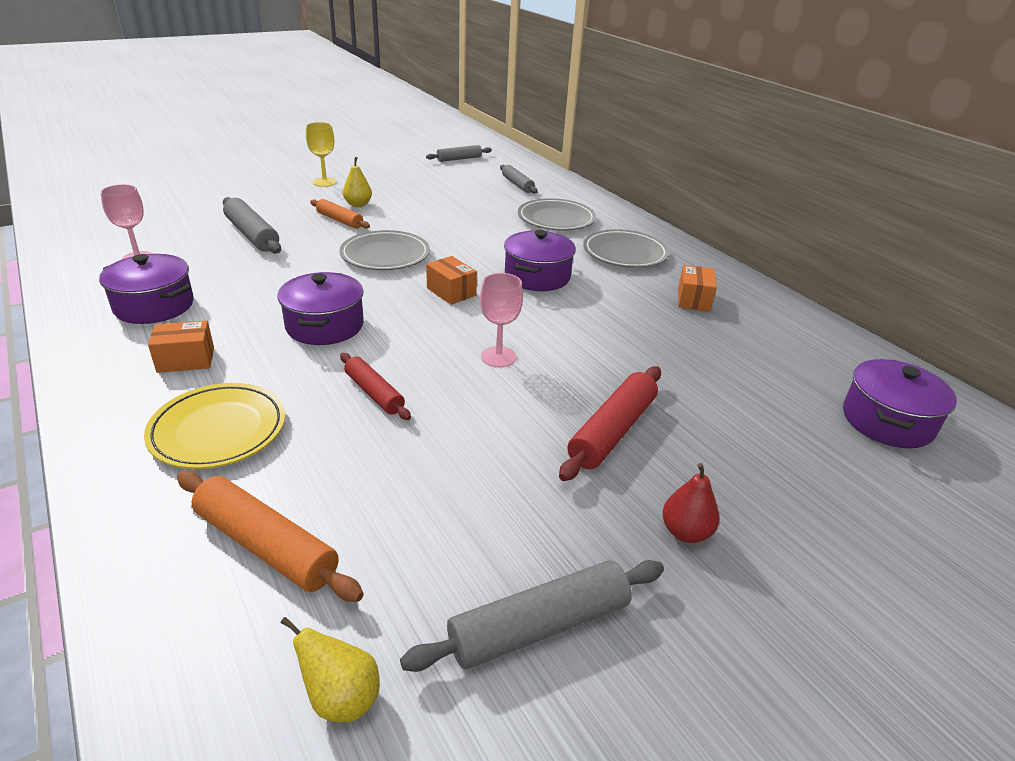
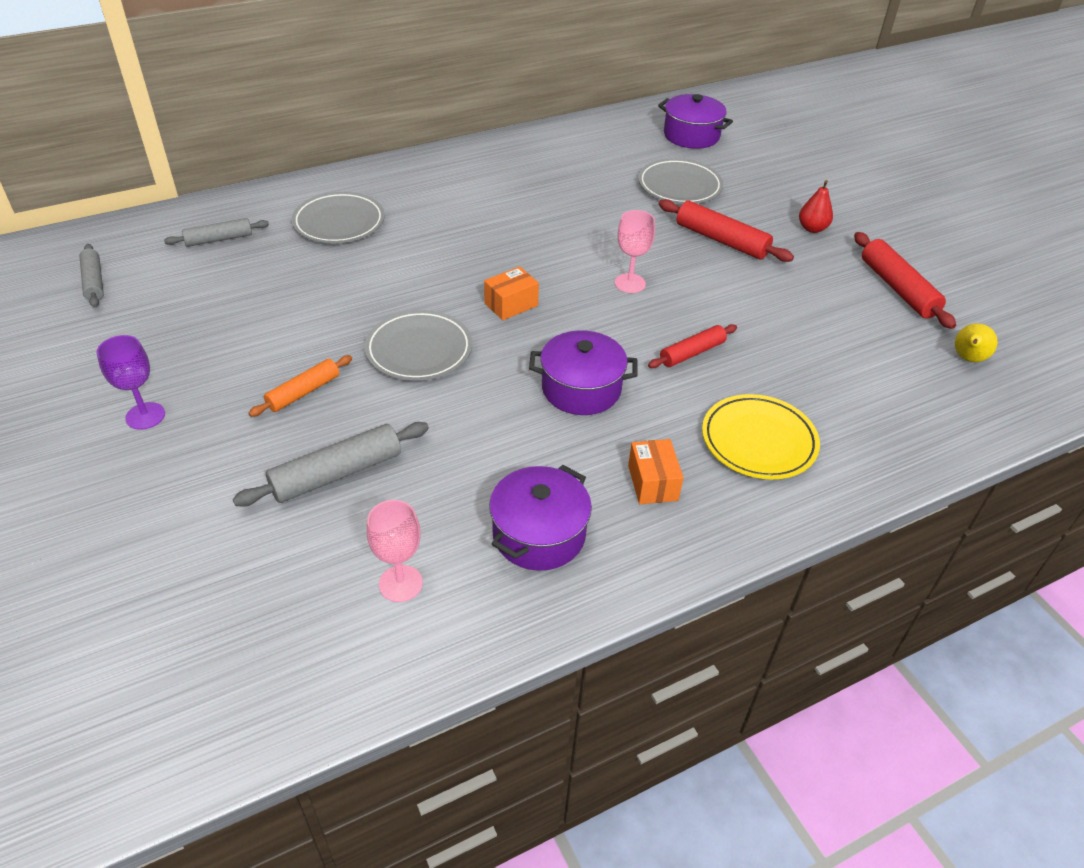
camera: 85 degrees left, 10 degrees up
orange rolling pin [177,471,364,602] -> none
yellow goblet [306,122,337,187] -> purple goblet [97,335,165,430]
yellow pear [343,157,372,207] -> none
grey rolling pin [400,560,664,672] -> red rolling pin [854,232,956,329]
purple pot [504,230,576,291] -> none
grey plate [583,229,669,268] -> grey plate moved to [638,158,723,204]
orange box [678,265,717,312] -> none

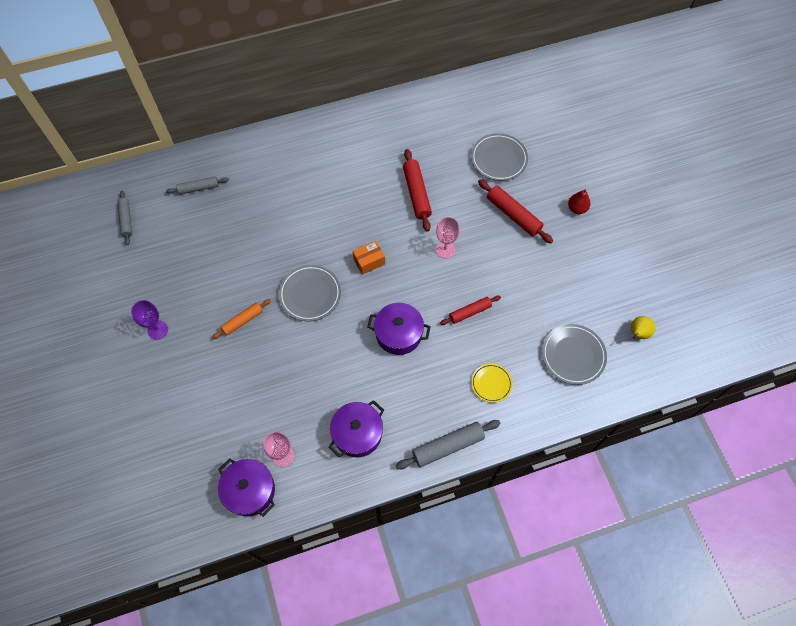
camera: 10 degrees right, 20 degrees up
grey rolling pin [233,422,429,507] -> grey rolling pin moved to [396,420,500,469]
grey plate [292,192,385,243] -> grey plate moved to [542,324,607,385]
orange box [628,439,683,504] -> none
purple pot [658,94,733,149] -> purple pot moved to [218,458,275,517]
yellow plate [702,394,820,479] -> yellow plate [471,363,512,403], size x0.62
red rolling pin [854,232,956,329] -> red rolling pin moved to [403,149,432,231]

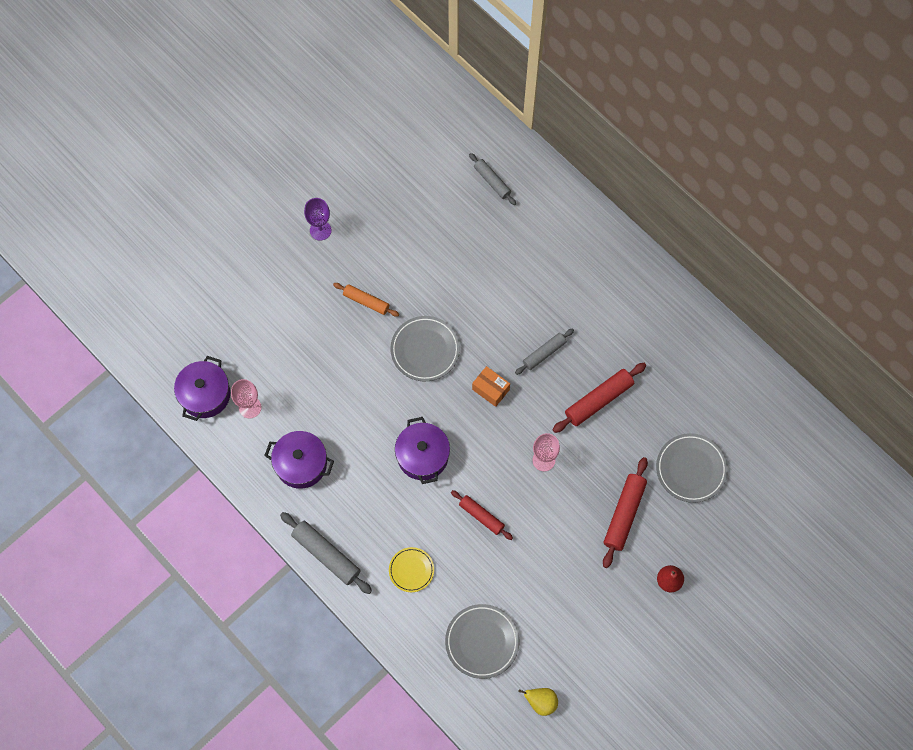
camera: 65 degrees right, 5 degrees up
grey rolling pin [117,191,132,245] -> grey rolling pin moved to [515,329,574,375]

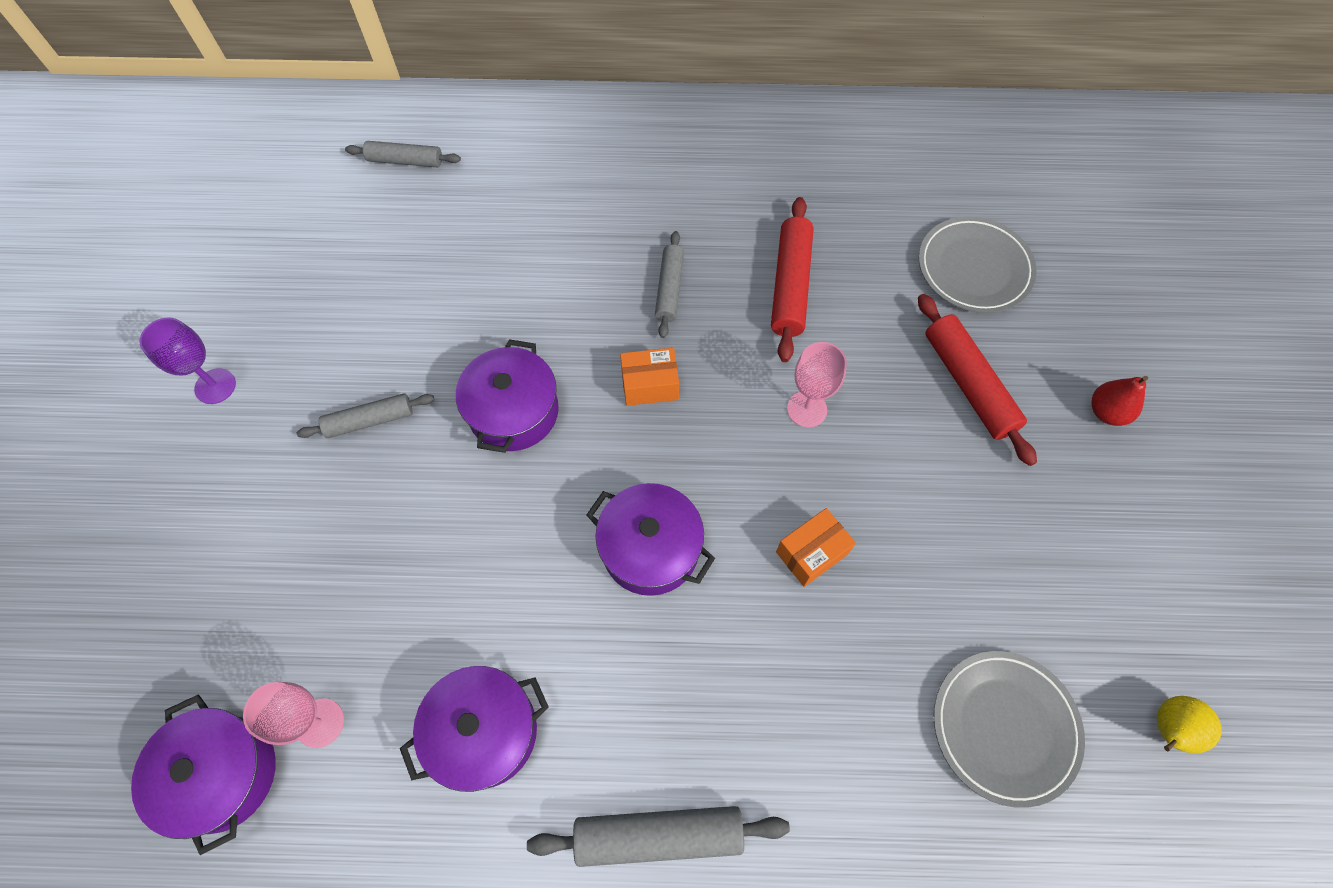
camera: 45 degrees left, 5 degrees down
orange rolling pin [333,283,399,317] -> grey rolling pin [297,393,434,438]
yellow plate [389,547,434,592] -> none
grey plate [390,316,460,381] -> purple pot [456,339,559,453]
red rolling pin [451,490,513,540] -> orange box [776,508,856,587]

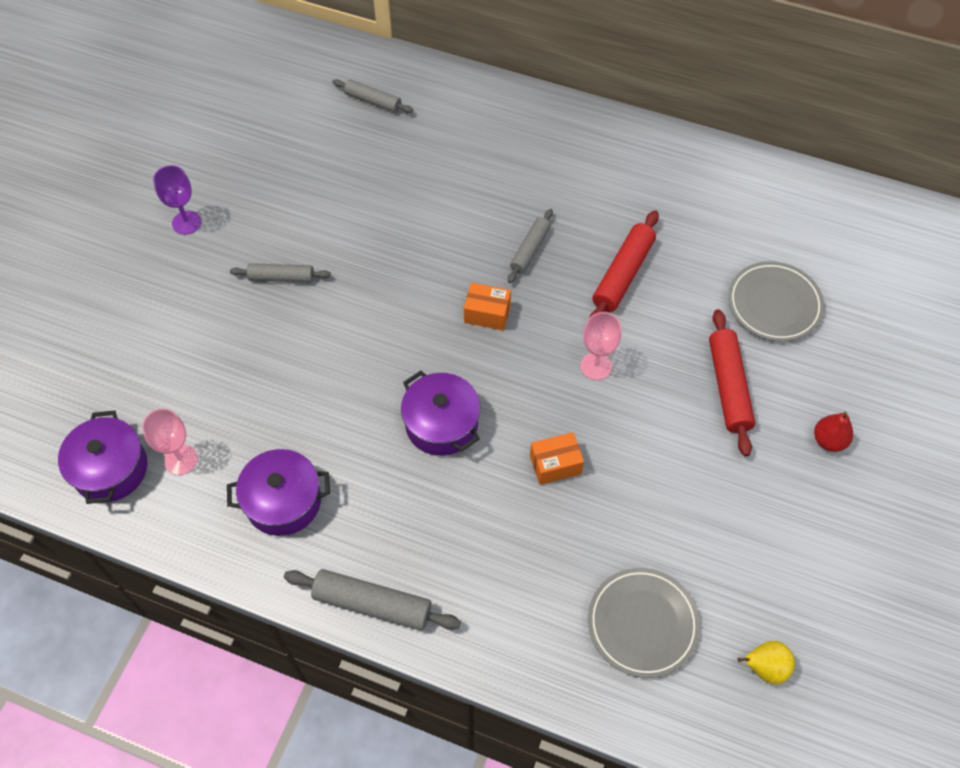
camera: 20 degrees right, 5 degrees down
purple pot [456,339,559,453] -> none

